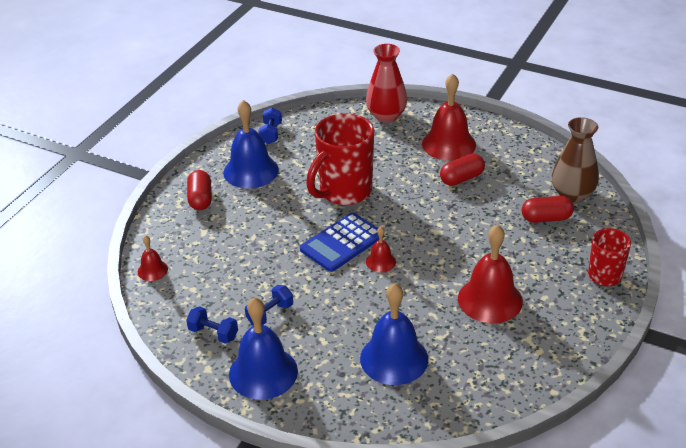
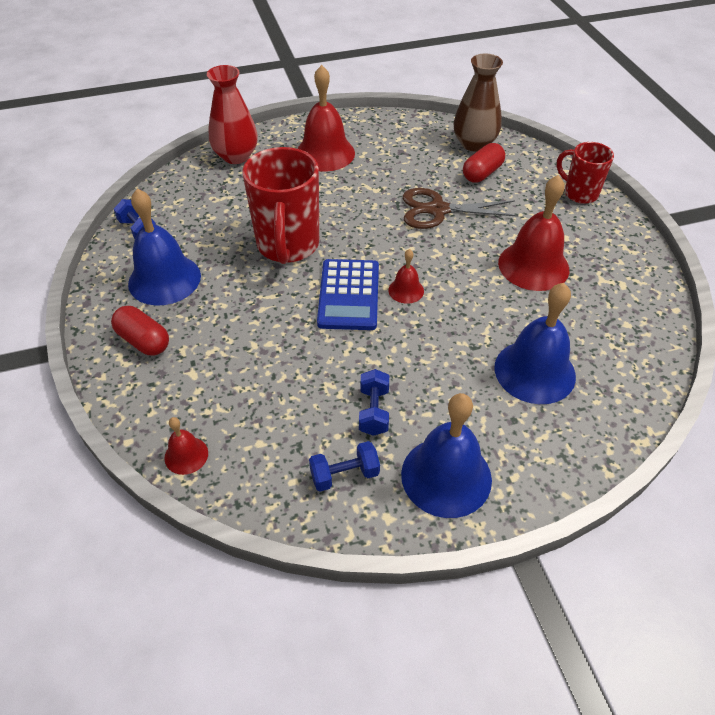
camera: 45 degrees left, 10 degrees up
red capsule [440,153,485,186] -> none
none -> brown scissors [403,188,519,229]

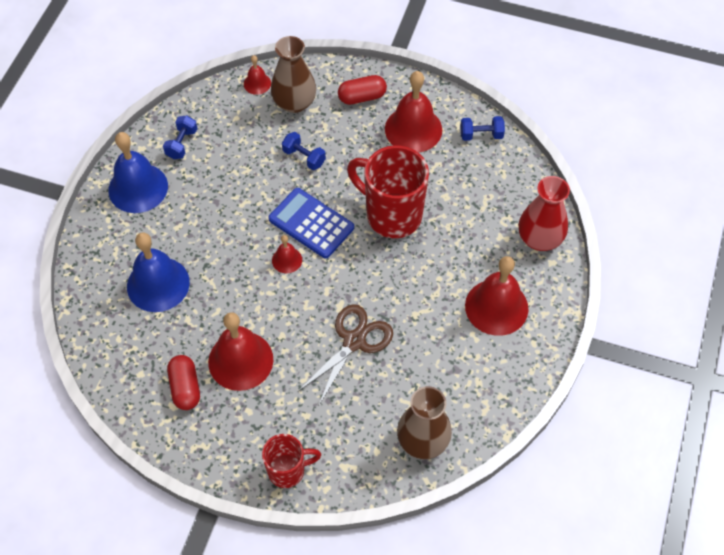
camera: 125 degrees right, 10 degrees up
blue bell [128,189,201,306] -> red bell [385,71,442,153]
blue dumbbell [359,369,389,436] -> blue dumbbell moved to [282,132,326,170]
red capsule [463,143,505,183] -> red capsule moved to [167,355,200,410]
none -> brown vase [271,36,316,113]

